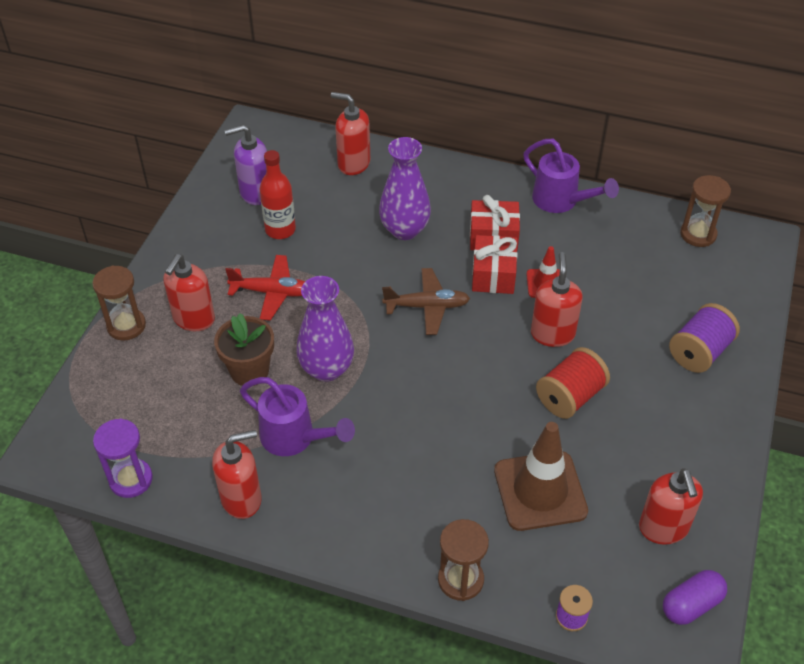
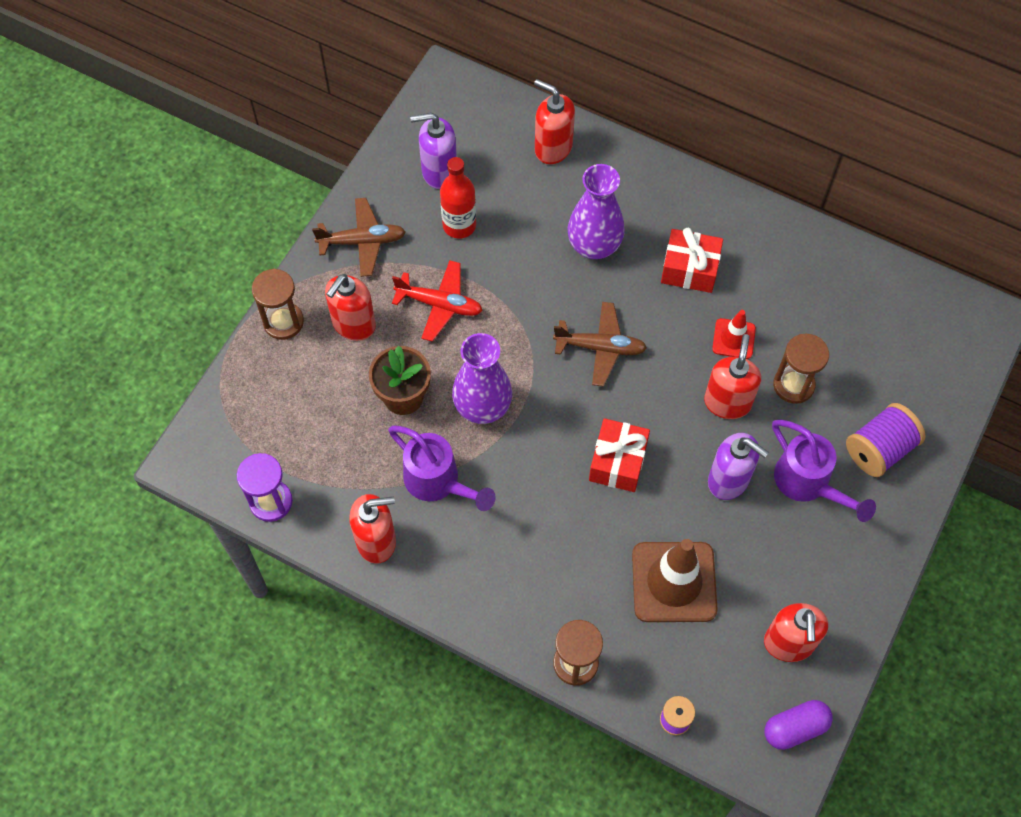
camera: 10 degrees right, 15 degrees up
red gift [472,235,518,294] -> red gift moved to [589,418,650,492]
purple watering can [523,139,619,213] -> purple watering can moved to [772,420,876,522]
red spool [536,347,610,419] -> purple soap dispenser [708,433,769,500]
brown hourglass [680,175,731,247] -> brown hourglass moved to [773,334,829,404]
none -> brown plane [312,198,406,277]

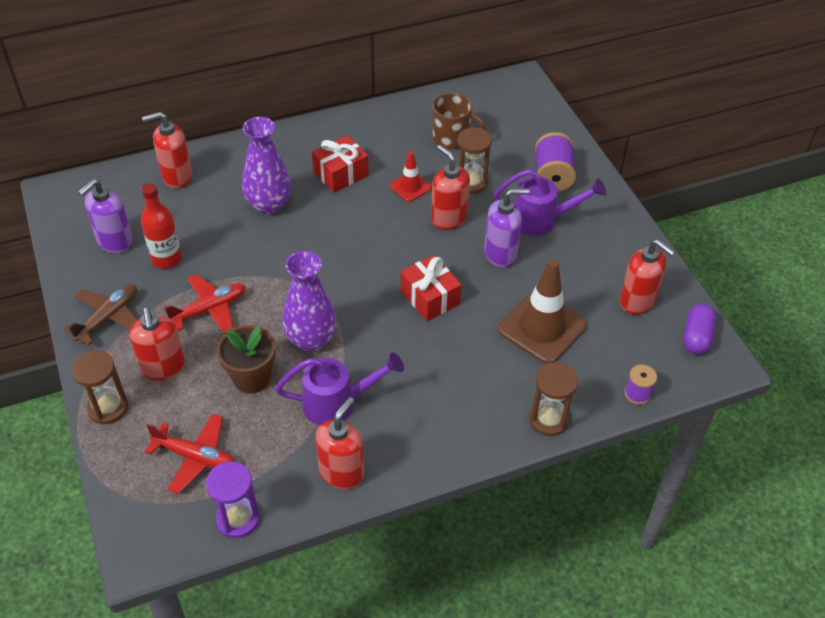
camera: 50 degrees left, 15 degrees down
brown plane [553,302,647,386] -> none
none -> red plane [145,414,235,494]
none -> brown mug [432,93,485,149]

